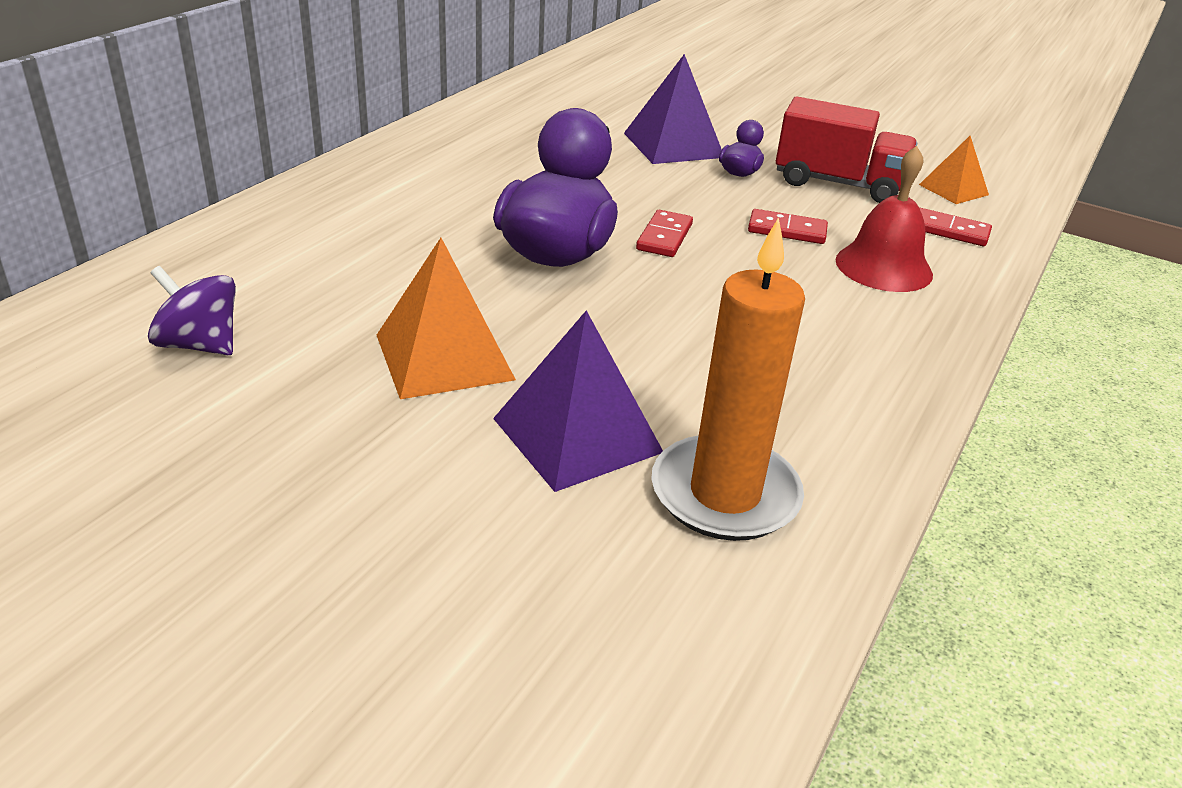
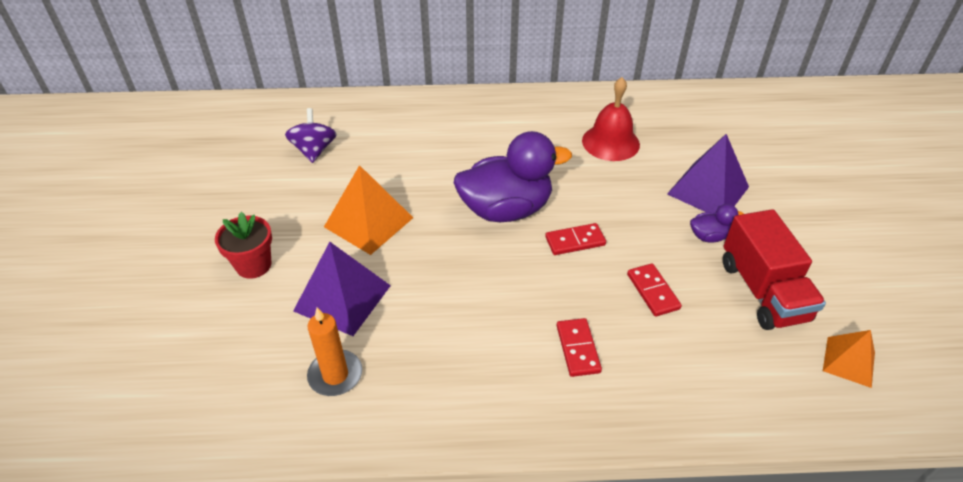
camera: 60 degrees right, 10 degrees up
orange candle [652,217,805,541] -> orange candle [307,308,362,396], size x0.62
red bell [836,146,933,292] -> red bell moved to [582,77,640,161]
red domino [920,208,992,246] -> red domino moved to [557,318,602,377]
none -> red flower pot [215,212,272,279]

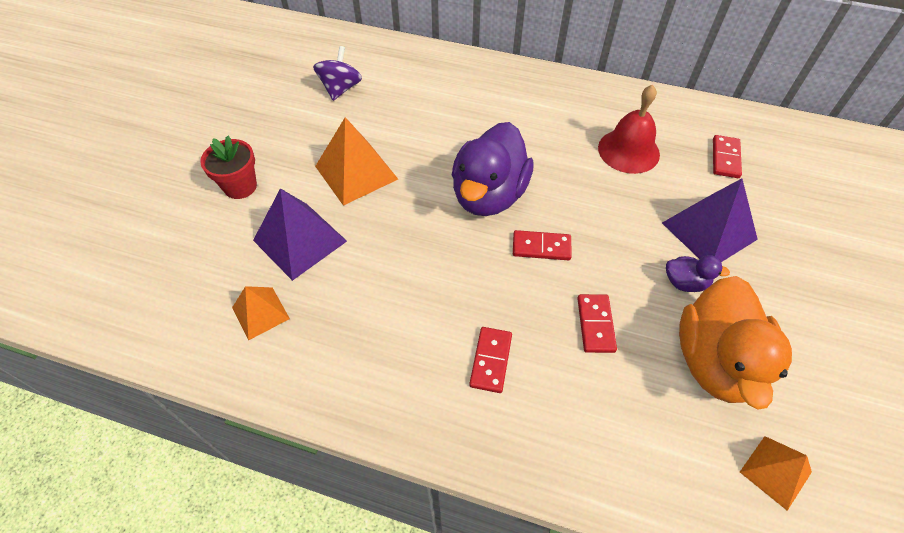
camera: 20 degrees right, 10 degrees up
orange candle [307,308,362,396] -> orange pyramid [232,286,290,341]
purple duck [454,131,572,222] -> purple duck turned 105 degrees clockwise [452,122,534,216]
red truck [723,209,826,330] -> orange duck [679,276,792,410]
none -> red domino [713,135,742,178]

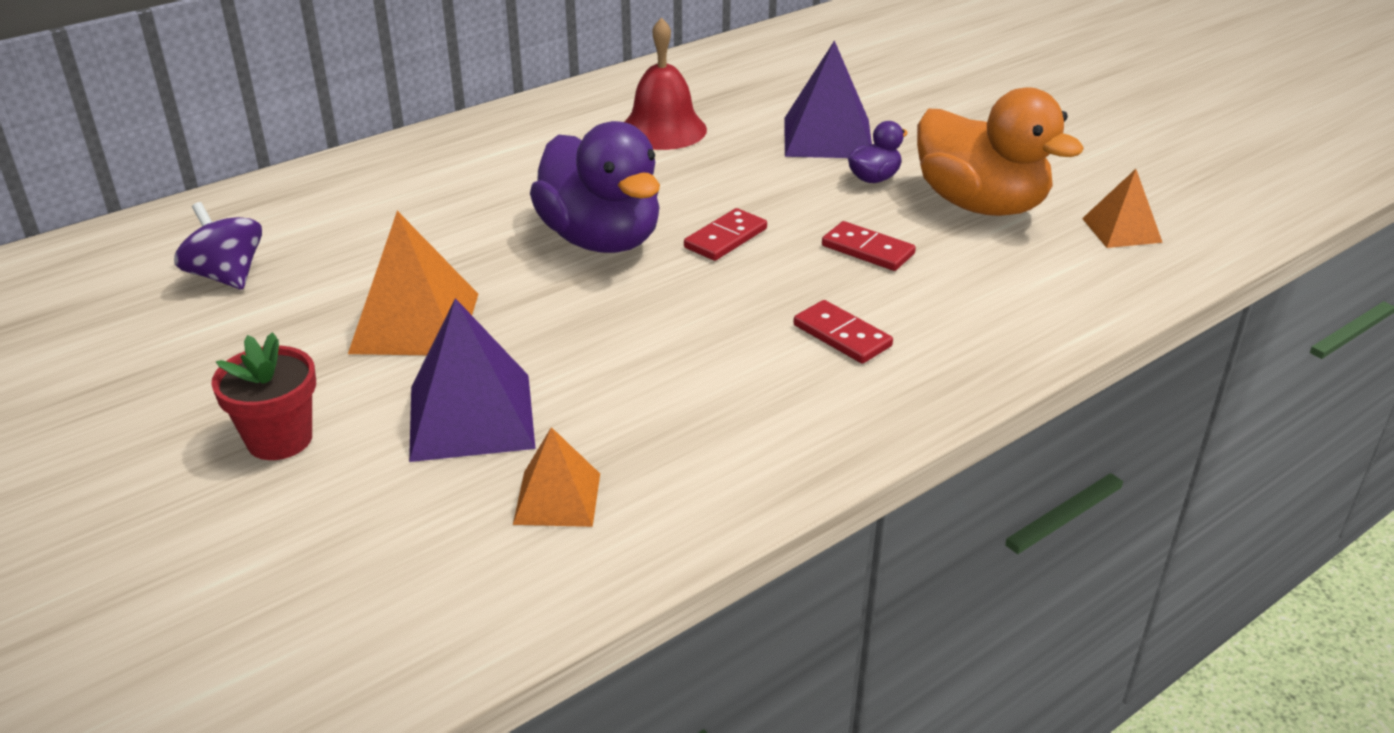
camera: 55 degrees left, 20 degrees down
red domino [713,135,742,178] -> none

